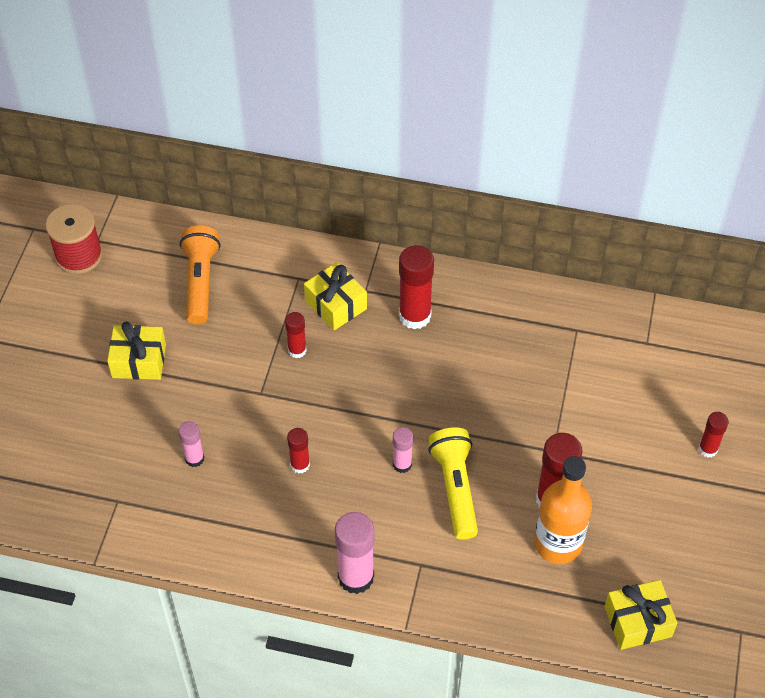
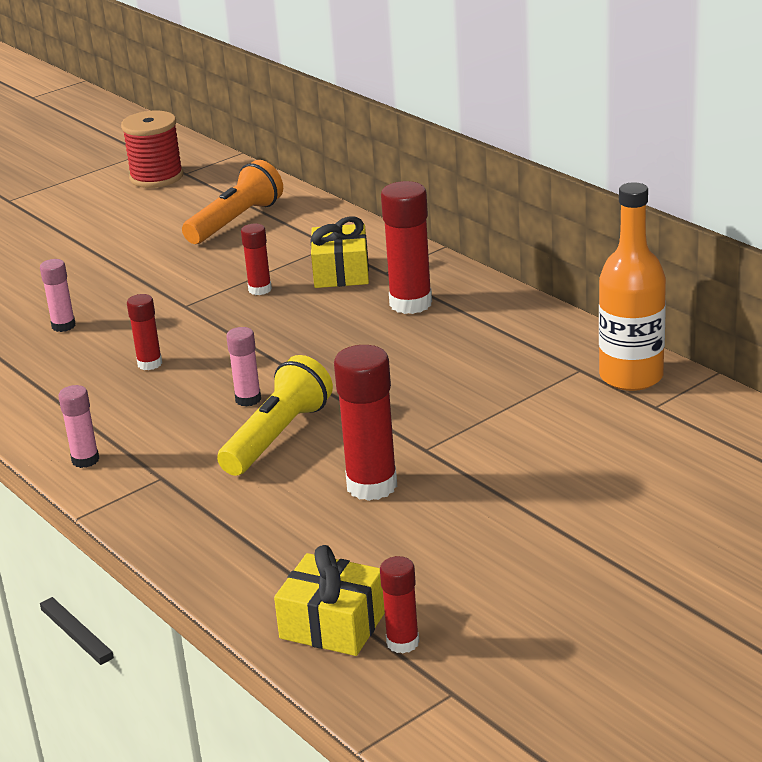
camera: 40 degrees right, 25 degrees down
yellow gift [107,322,166,380] -> none
pink glue stick [335,512,374,594] -> pink glue stick [58,385,99,468], size x0.56
orange bottle [534,456,592,564] -> orange bottle moved to [599,182,666,391]
red glue stick [698,412,729,458] -> red glue stick moved to [380,556,419,653]

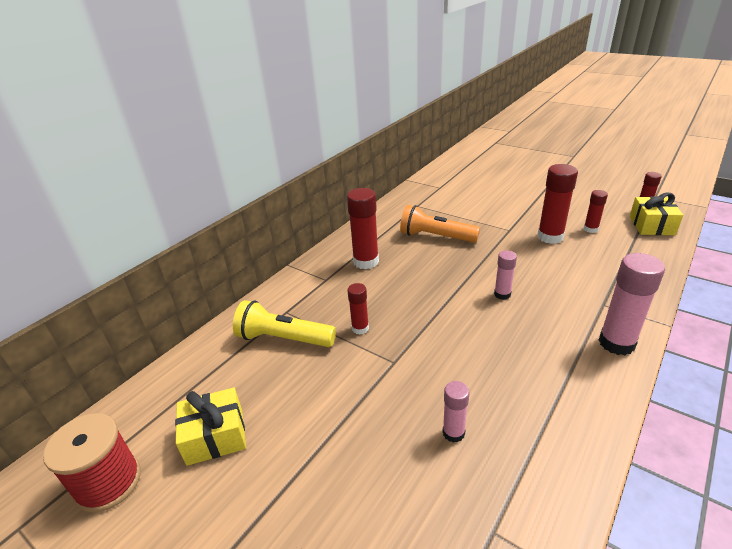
camera: 105 degrees left, 5 degrees up
pink glue stick [58,385,99,468] -> pink glue stick [599,253,665,355], size x1.78
red glue stick [127,294,162,370] -> red glue stick moved to [584,190,608,233]
orange flashlight [182,160,283,244] -> orange flashlight moved to [400,205,480,243]
yellow flashlight [217,355,333,476] -> yellow flashlight moved to [233,300,336,347]
yellow gift [310,216,369,288] -> yellow gift moved to [175,388,246,466]
orange bottle [599,182,666,391] -> none

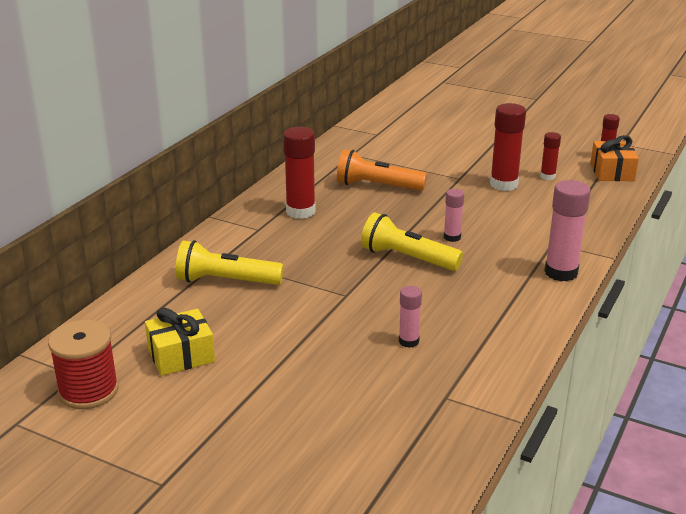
camera: 10 degrees left, 5 degrees down
red glue stick [347,283,369,334] -> none
yellow gift [630,192,683,235] -> orange gift [590,135,639,181]
none -> yellow flashlight [361,212,463,271]

